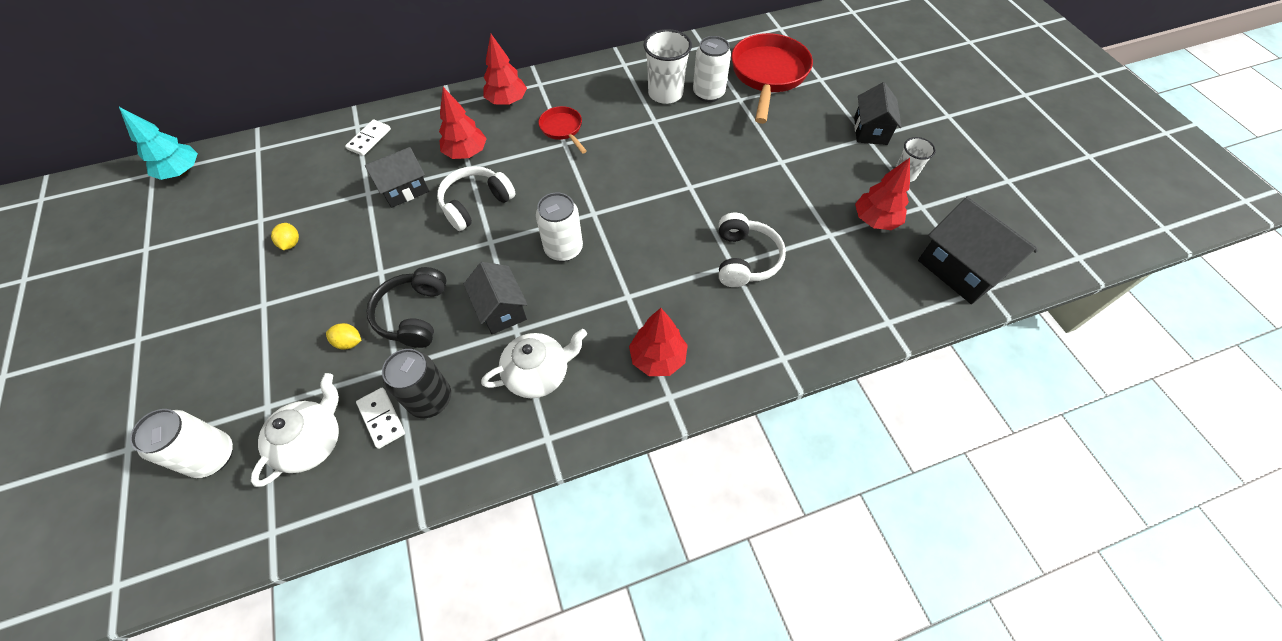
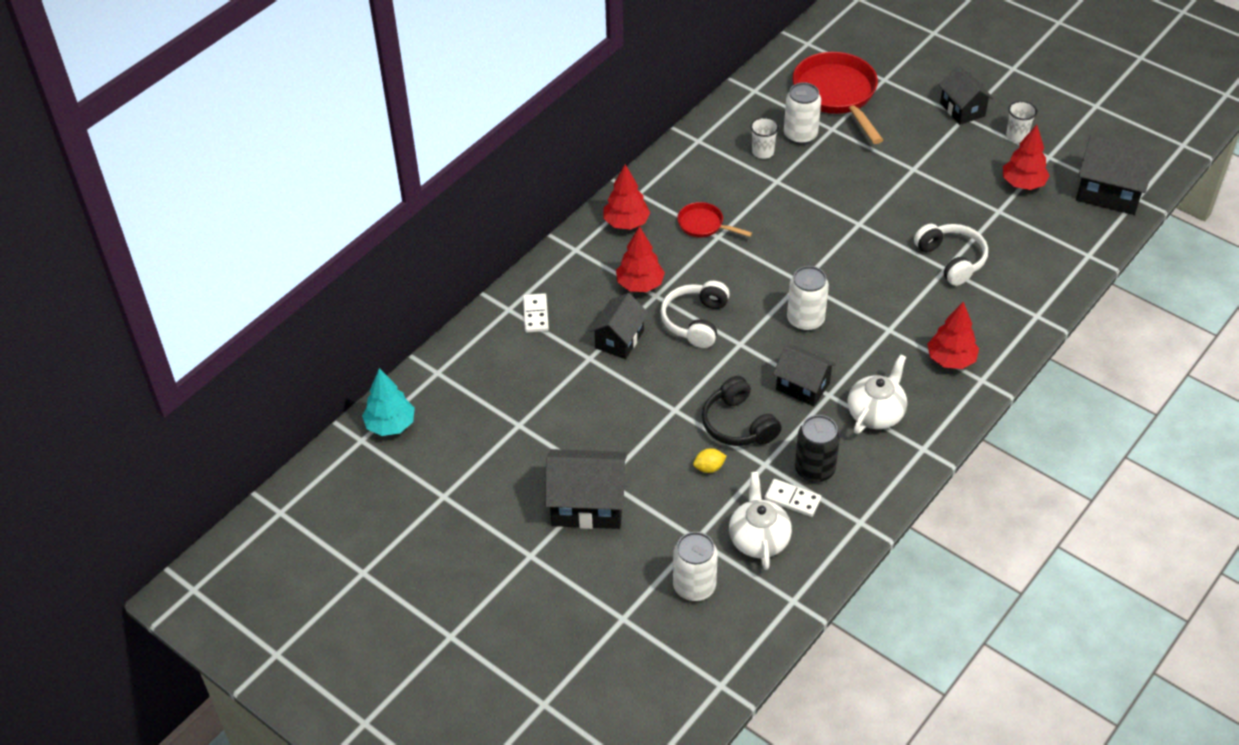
camera: 30 degrees left, 10 degrees down
yellow lemon [271,223,299,250] -> none
white cup [644,29,692,104] -> white cup [750,117,779,159], size x0.59
none -> black house [545,449,627,529]

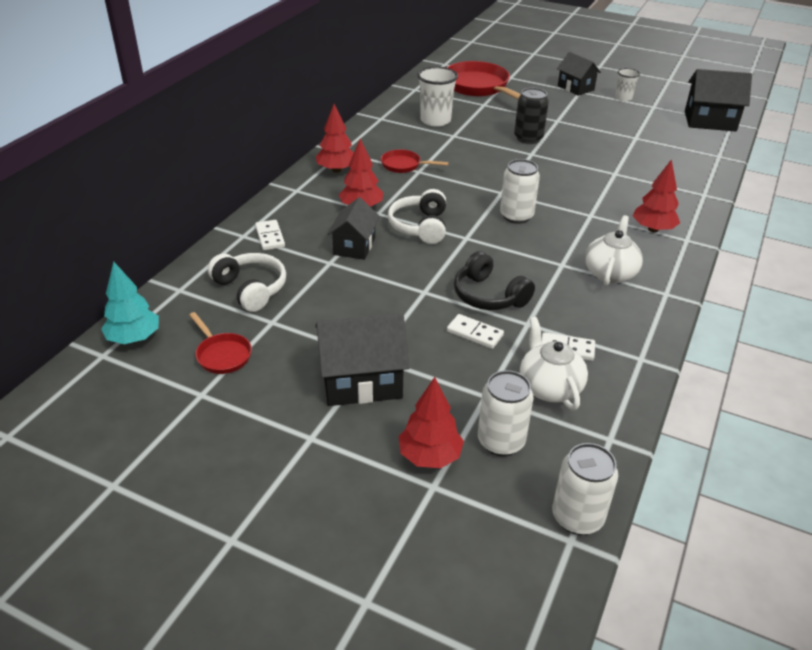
camera: 15 degrees left, 10 degrees down
yellow lemon [693,448,727,473] -> white domino [447,314,504,349]
white cup [750,117,779,159] -> white cup [417,67,458,127], size x1.69
black house [773,345,836,406] -> none
white can [784,82,821,145] -> white can moved to [552,443,618,535]
black can [795,415,840,483] -> black can moved to [514,88,549,144]
white headphones [914,224,988,286] -> white headphones moved to [208,253,286,312]
red tree [1003,125,1050,190] -> red tree moved to [399,377,464,468]
none -> red pan [189,312,252,374]

